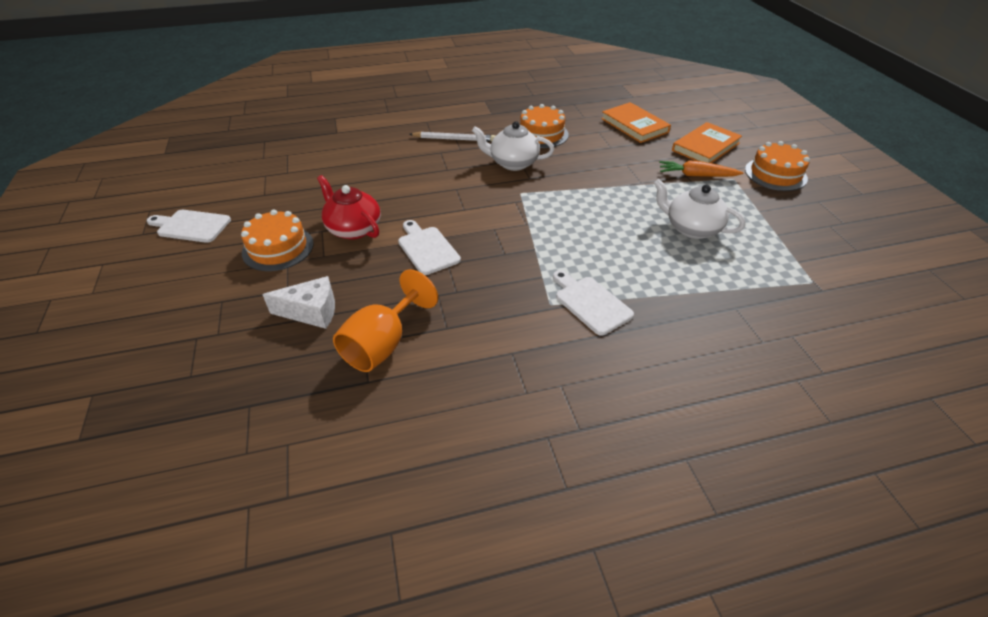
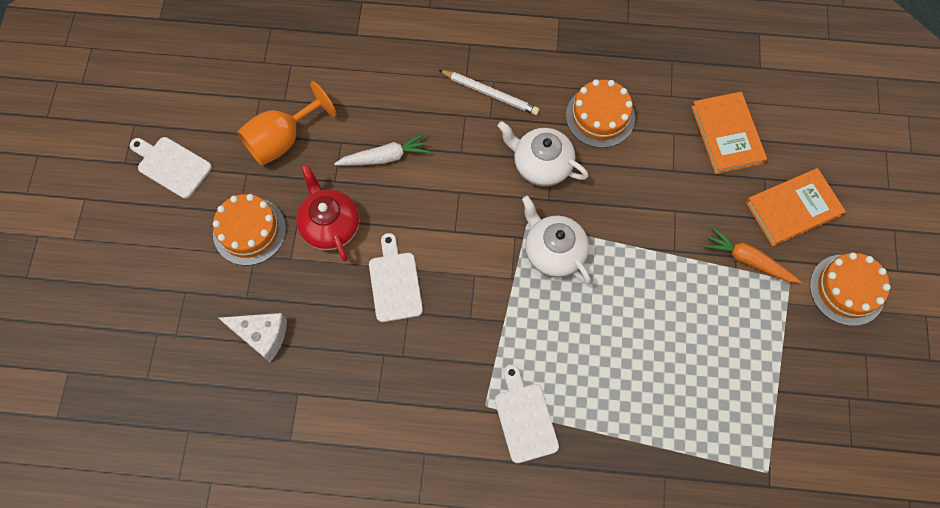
camera: 20 degrees right, 25 degrees up
orange goblet [333,269,438,372] -> orange goblet moved to [237,81,337,166]
white teapot [654,179,745,239] -> white teapot moved to [522,196,591,284]
none -> white carrot [334,133,431,166]

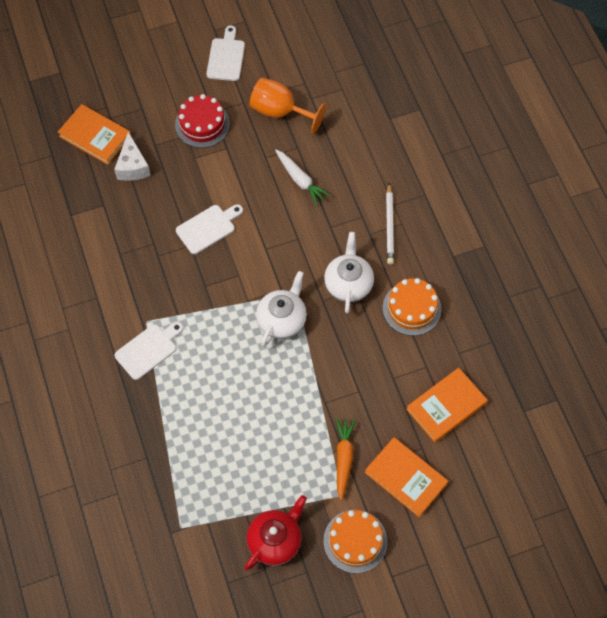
camera: 65 degrees right, 5 degrees down
orange cake [213,194,286,266] -> red cake [175,94,230,148]
red teapot [296,165,359,262] -> red teapot moved to [245,495,307,571]
none -> orange book [57,104,132,165]

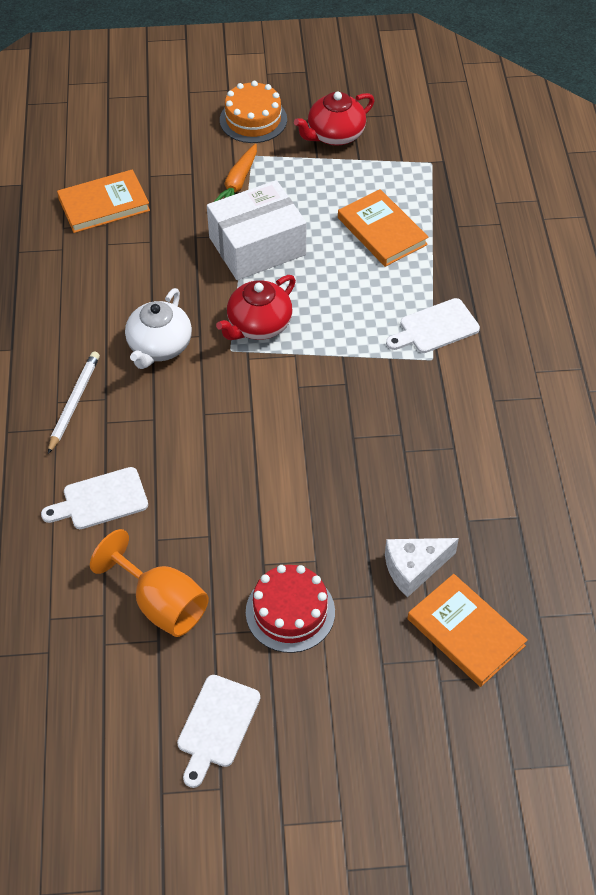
camera: 165 degrees left, 10 degrees down
white cheese [114,132,151,181] -> white cheese turned 120 degrees counterclockwise [385,538,459,597]
white cutting board [176,204,243,254] -> white cutting board moved to [41,467,148,529]
white teapot [256,271,307,347] -> red teapot [216,275,296,340]
white carrot [275,150,331,206] -> none
orange book [365,437,448,517] -> orange book moved to [338,189,429,267]
orange cake [383,278,441,336] -> none
none -> white box [207,180,306,280]

